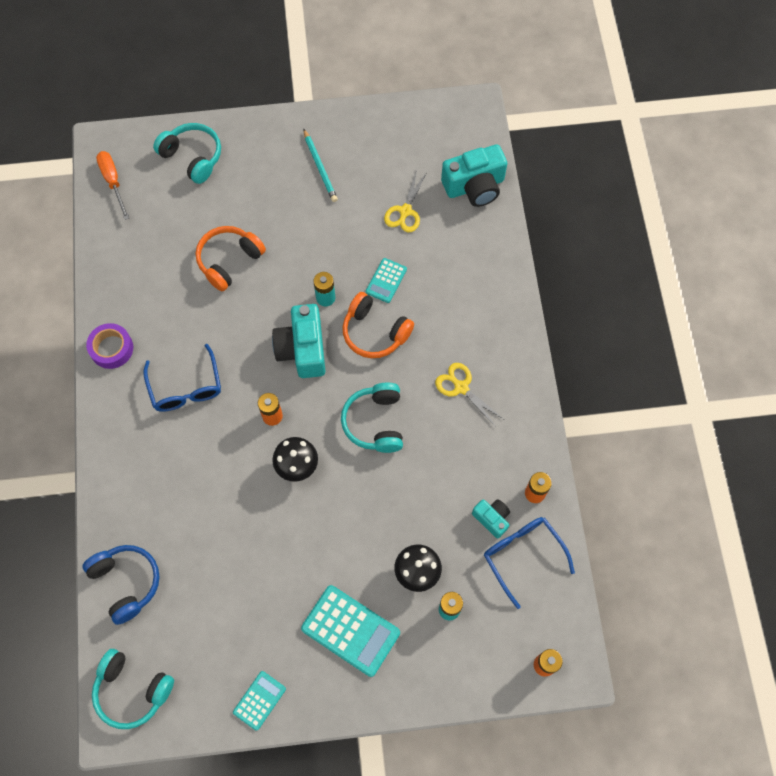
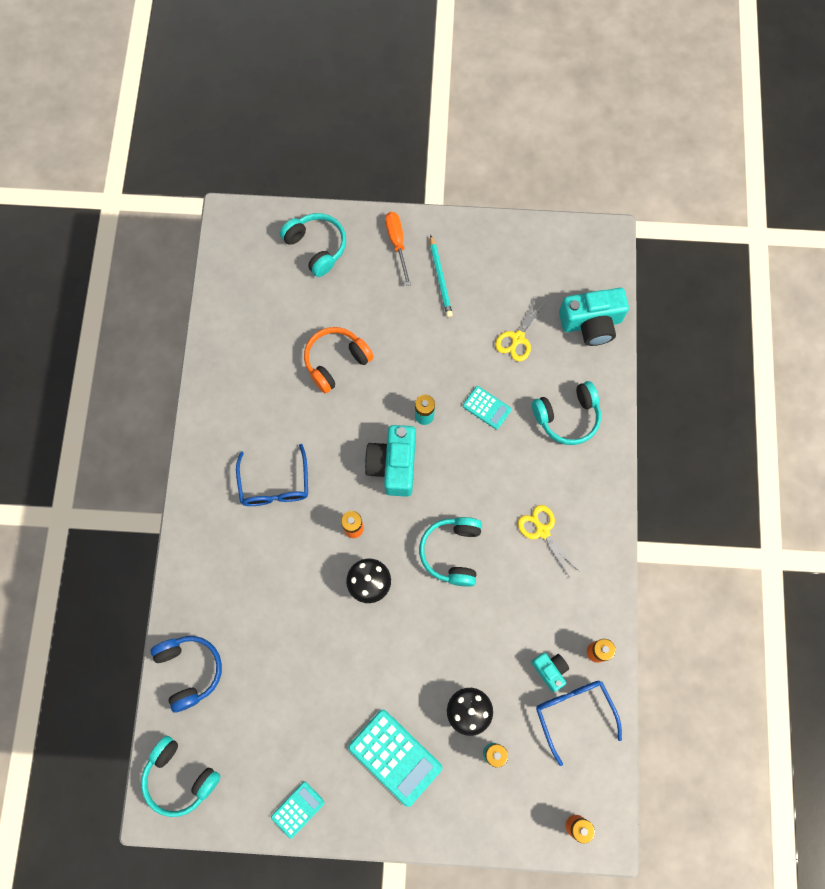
camera: 10 degrees right, 5 degrees up
purple tape [86,323,133,369] -> none
orange screwdriver [96,151,129,220] -> orange screwdriver moved to [385,212,411,286]
orange headphones [342,292,414,358] -> none
turquoise calculator [366,258,407,303] -> turquoise calculator turned 90 degrees counterclockwise [463,386,512,430]
none -> turquoise headphones [532,381,601,445]

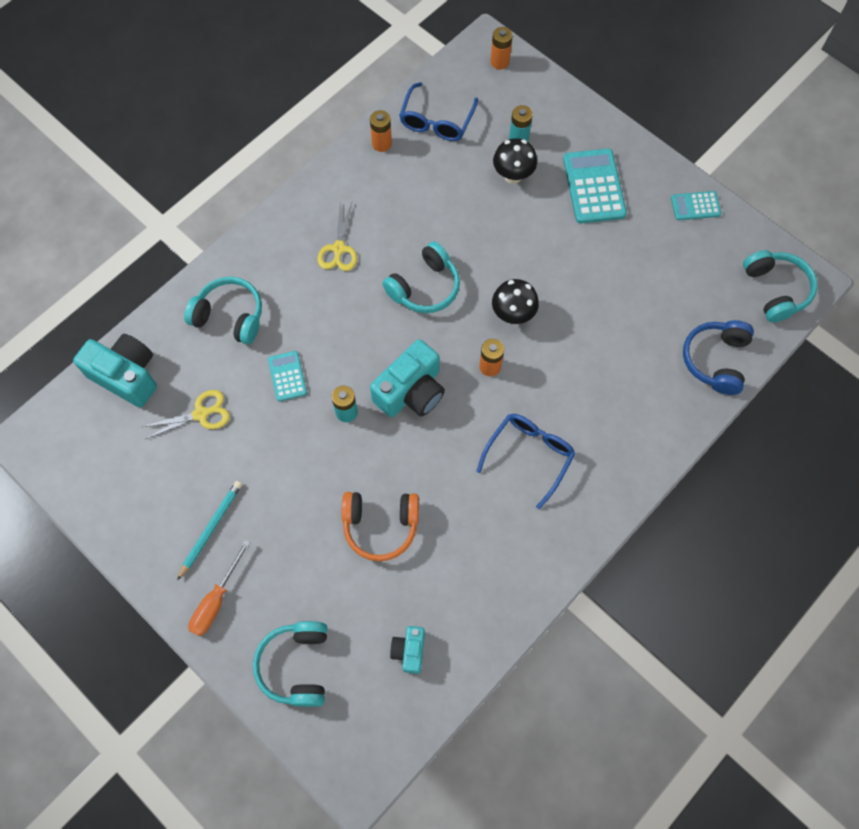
camera: 140 degrees left, 5 degrees down
turquoise camera [531,653,569,692] -> turquoise camera moved to [390,626,425,674]

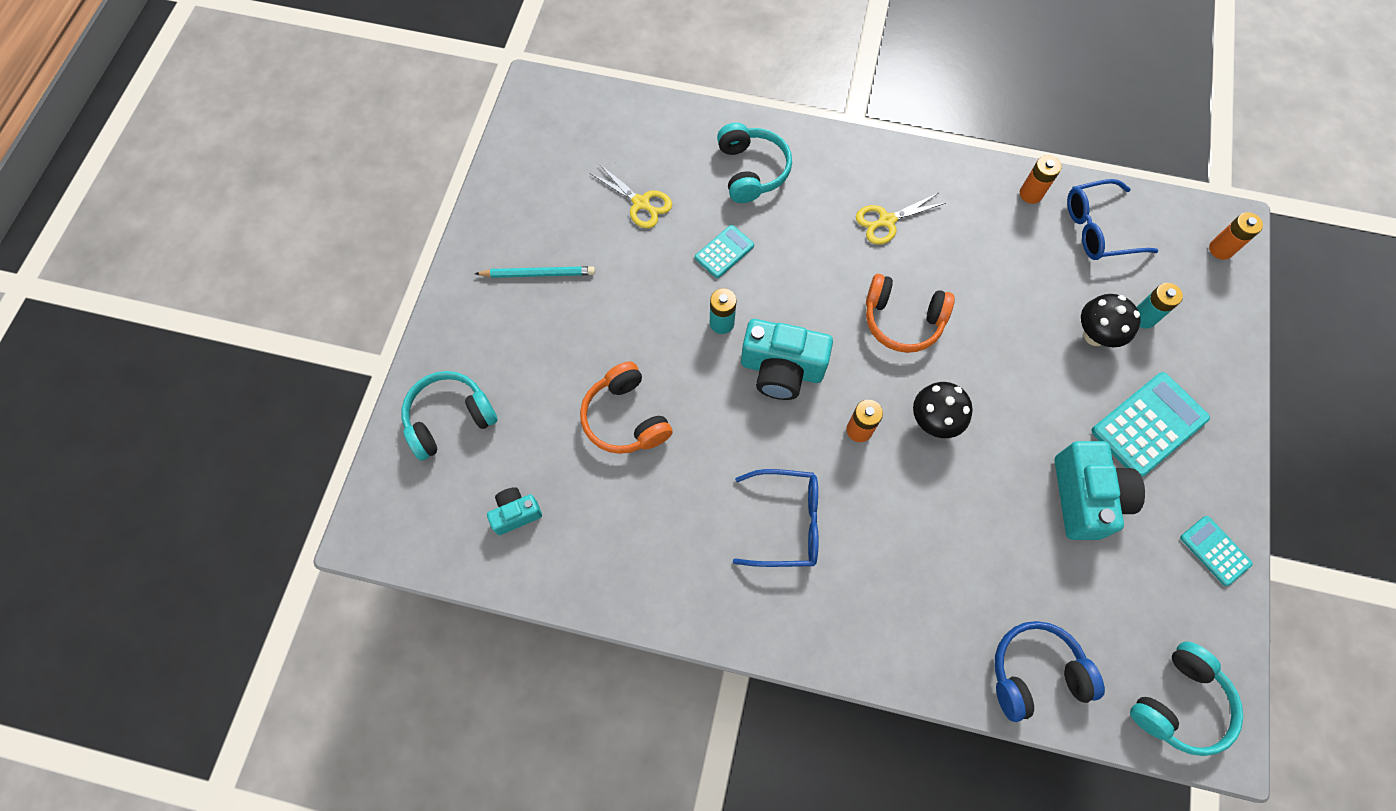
camera: 60 degrees right, 0 degrees up
turquoise camera [73,334,157,407] -> turquoise camera moved to [1055,441,1145,540]
orange screwdriver [188,540,251,636] -> none
turquoise headphones [383,242,460,313] -> orange headphones [866,274,955,353]

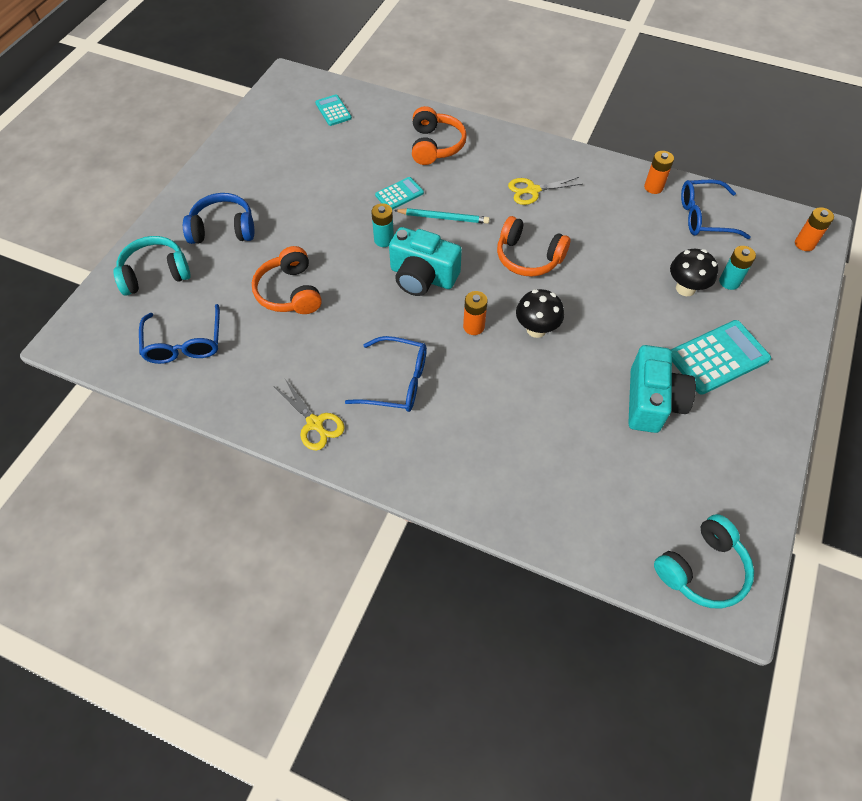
camera: 10 degrees right, 10 degrees down
turquoise pencil [475,266,595,278] -> turquoise pencil moved to [394,208,490,224]
turquoise camera [487,487,542,535] -> blue glasses [139,304,220,364]
yellow scissors [590,164,672,228] -> yellow scissors moved to [275,379,345,451]
turquoise headphones [717,123,792,203] -> orange headphones [412,106,467,165]
blue headphones [995,621,1105,722] -> blue headphones moved to [183,193,254,244]
turquoise calculator [1180,516,1253,586] -> turquoise calculator moved to [315,94,352,126]

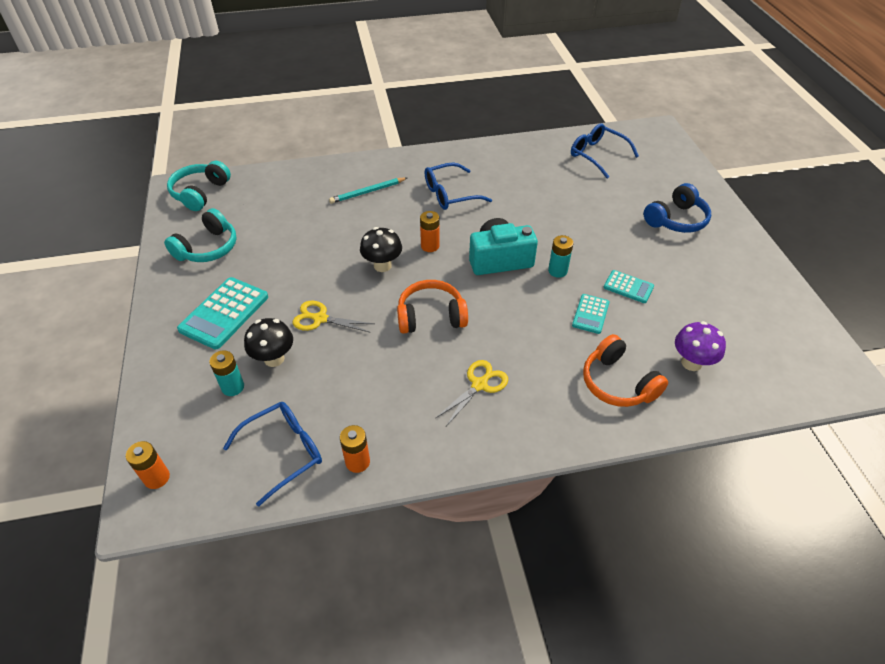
camera: 145 degrees right, 10 degrees down
turquoise headphones [113,236,191,296] -> turquoise headphones moved to [164,208,237,262]
orange headphones [252,246,322,314] -> none
yellow scissors [275,379,345,451] -> yellow scissors moved to [293,301,374,333]
turquoise calculator [315,94,352,126] -> turquoise calculator moved to [604,270,654,303]
turquoise pencil [394,208,490,224] -> turquoise pencil moved to [329,178,407,204]
turquoise camera [628,345,696,433] -> none
none -> purple mushroom [675,321,726,371]

